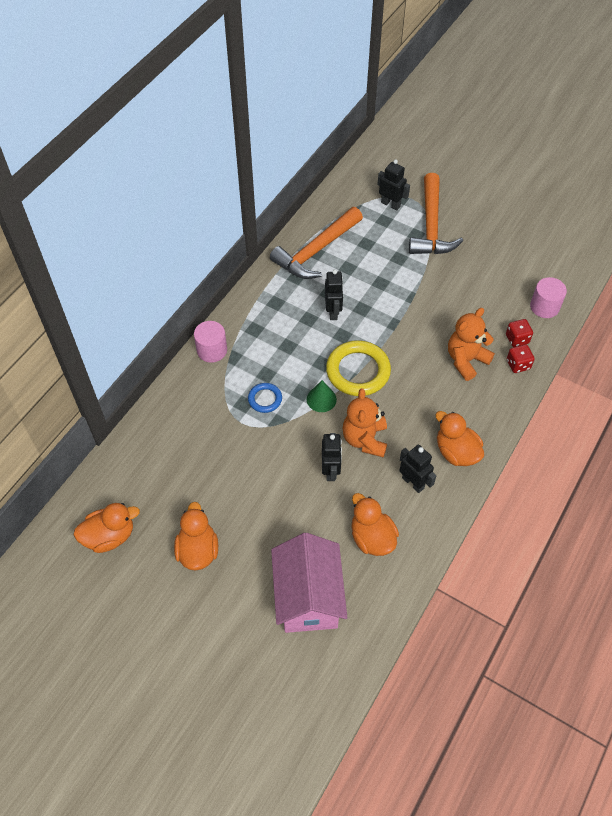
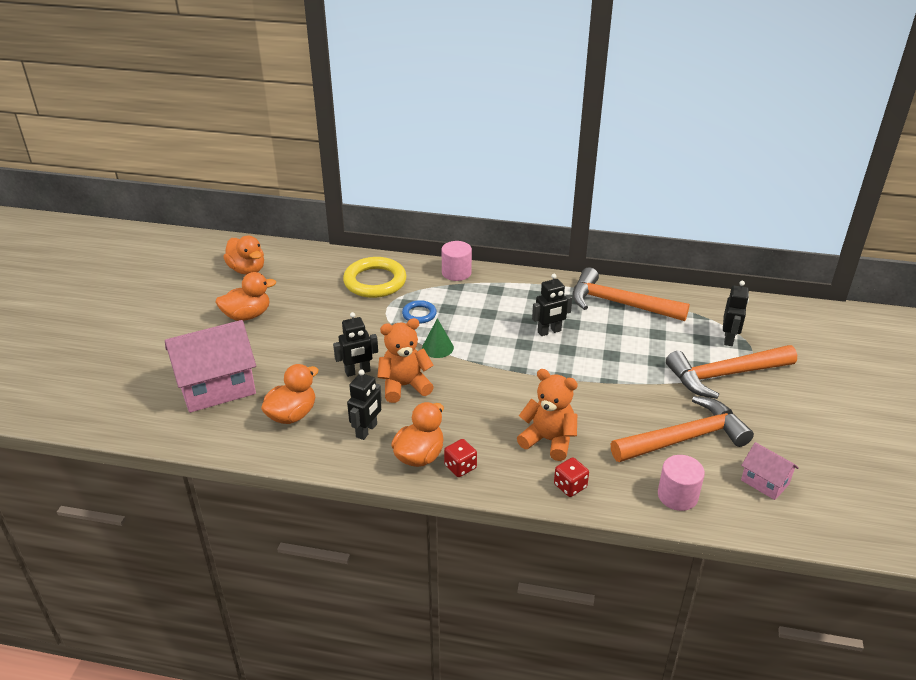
camera: 70 degrees right, 20 degrees down
yellow ring [326,340,391,396] -> yellow ring moved to [343,257,407,298]
red dice [506,319,533,347] -> red dice moved to [444,439,477,477]
none -> orange hammer [611,396,754,462]
none -> pink house [741,442,799,500]

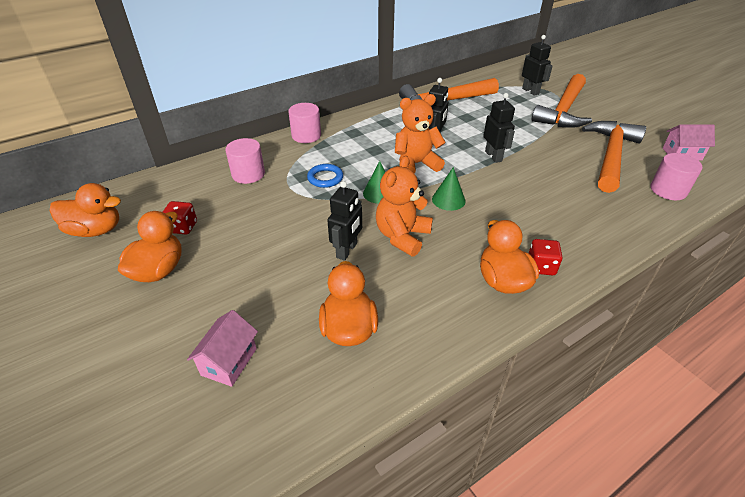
camera: 45 degrees left, 5 degrees up
pink house [165,320,256,413] -> pink house [187,310,258,387], size x0.51
yellow ring [343,257,407,298] -> pink cylinder [225,138,265,184]
black robot [347,369,382,440] -> black robot moved to [484,93,515,163]
orange teddy bear [517,369,578,461] -> orange teddy bear moved to [395,94,446,174]
red dice [554,457,589,497] -> red dice moved to [163,201,197,235]
none -> green cone [432,167,466,211]

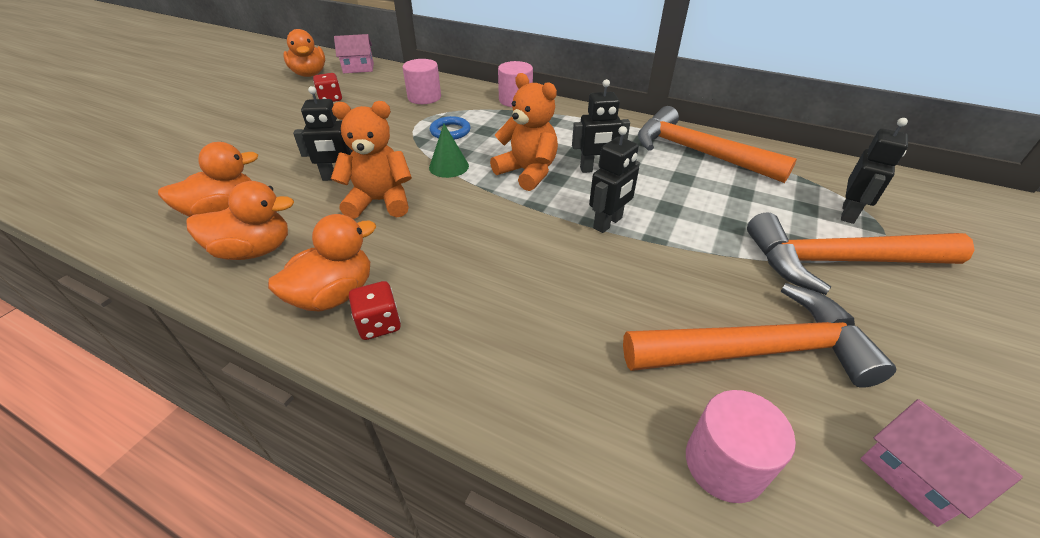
camera: 60 degrees right, 0 degrees up
orange duck [118,211,181,282] -> orange duck moved to [186,181,294,260]
pink house [187,310,258,387] -> pink house moved to [334,34,374,73]
green cone [432,167,466,211] -> none

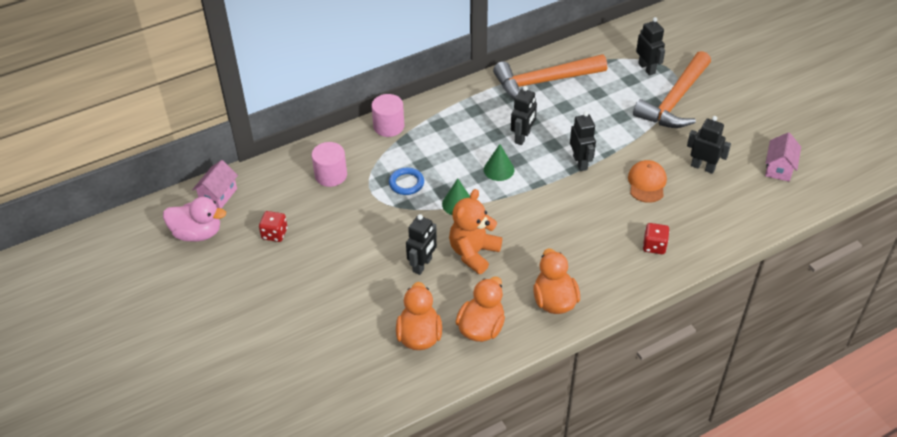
camera: 55 degrees left, 5 degrees up
orange duck [283,29,325,77] -> pink duck [163,197,226,242]
red dice [349,281,401,340] -> red dice moved to [643,223,670,254]
orange teddy bear [490,73,558,191] -> green cone [484,144,514,181]
orange hammer [623,283,896,388] -> black robot [687,116,731,174]
pink cylinder [686,390,796,503] -> none
pink house [860,399,1023,527] -> pink house turned 75 degrees counterclockwise [765,132,801,182]
none -> orange cap [628,160,667,203]

